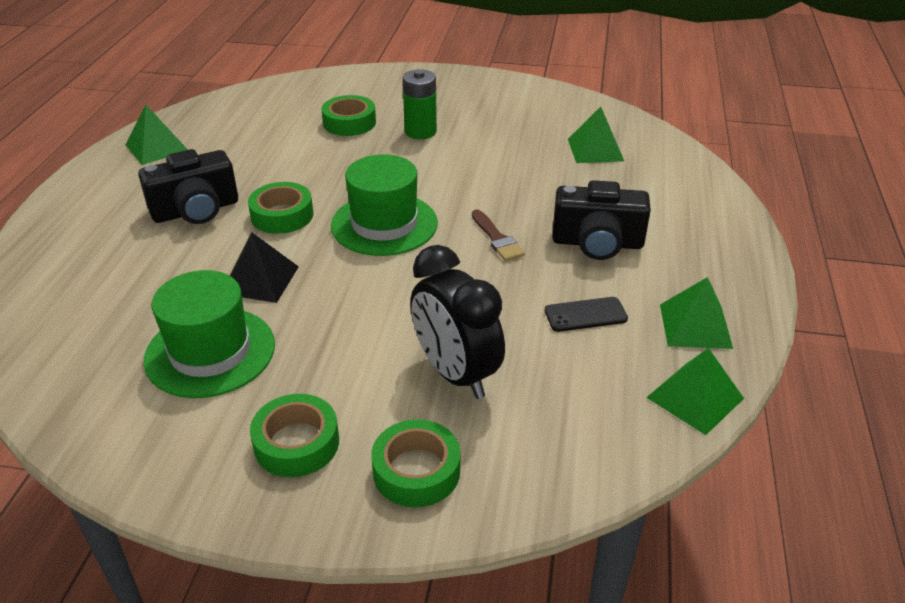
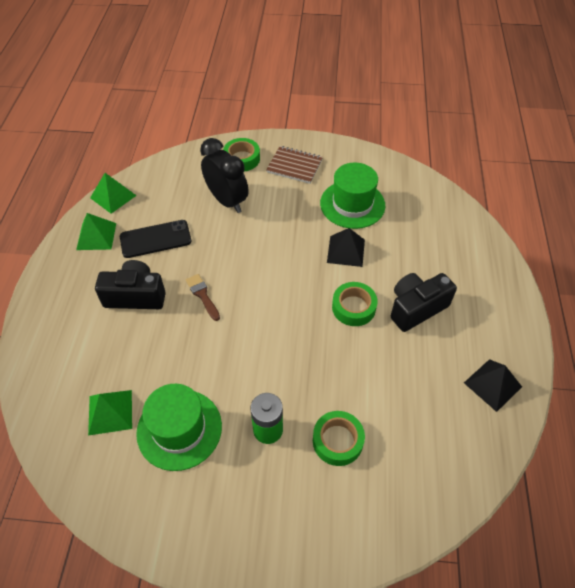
camera: 175 degrees right, 15 degrees up
green pyramid [126,105,188,165] -> black pyramid [464,359,522,412]
green tape [250,394,339,477] -> brown notebook [266,146,323,184]
green hat [331,154,438,256] -> green hat moved to [136,384,222,471]
black phone [544,297,628,332] -> black phone [120,220,191,258], size x1.56

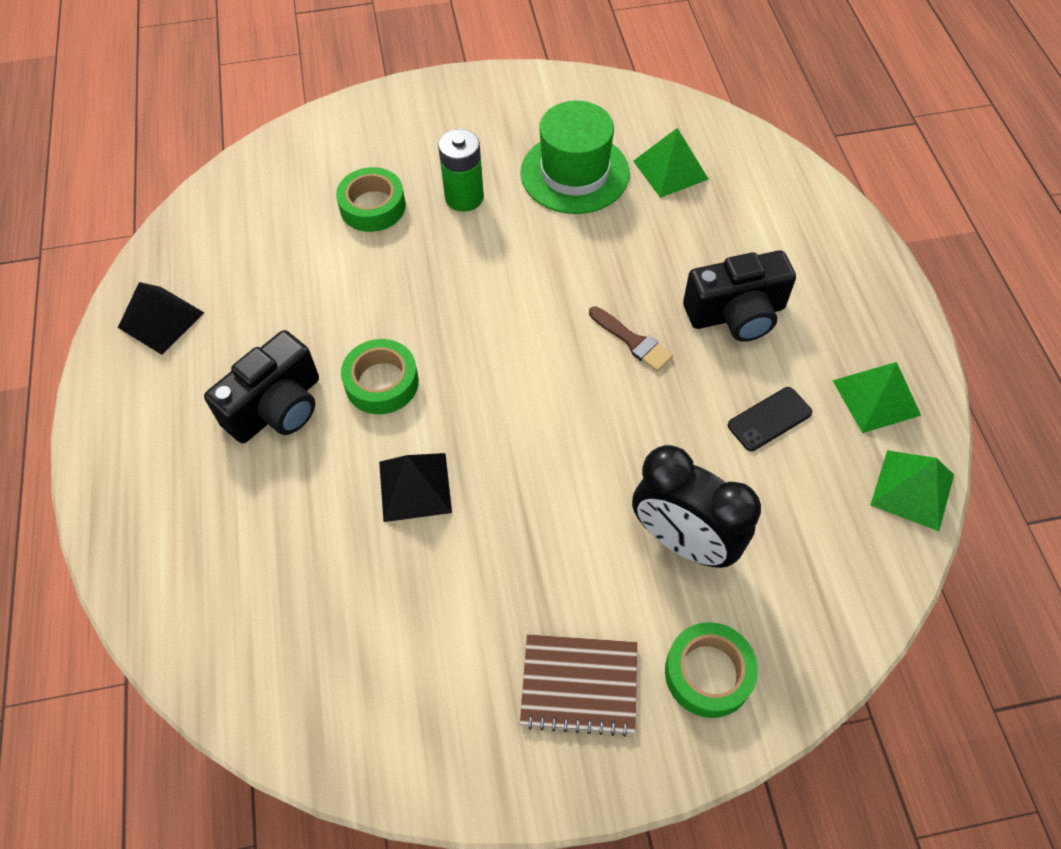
camera: 165 degrees right, 5 degrees up
black phone [120,220,191,258] -> black phone [728,387,812,451], size x0.64
green hat [320,163,385,229] -> none

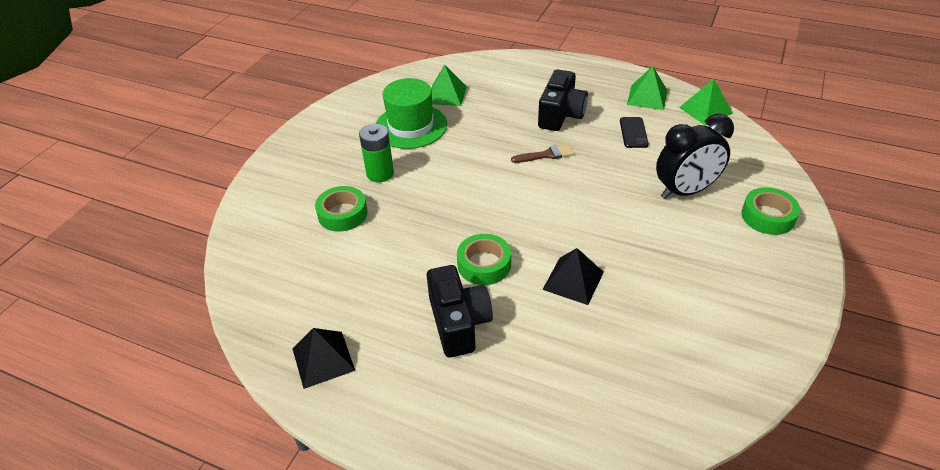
camera: 55 degrees left, 15 degrees down
brown notebook [520,634,637,737] -> none

